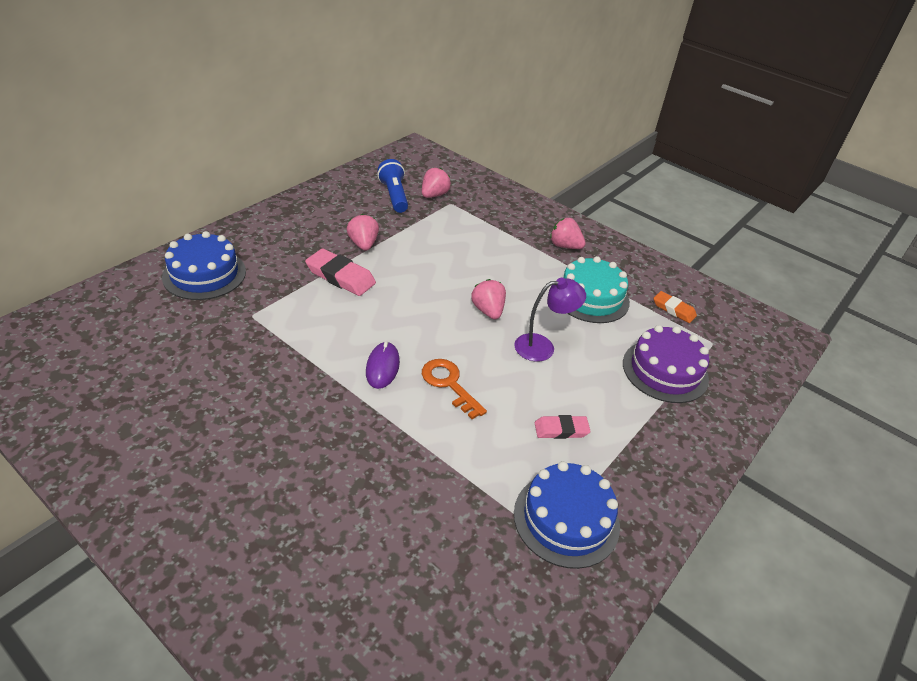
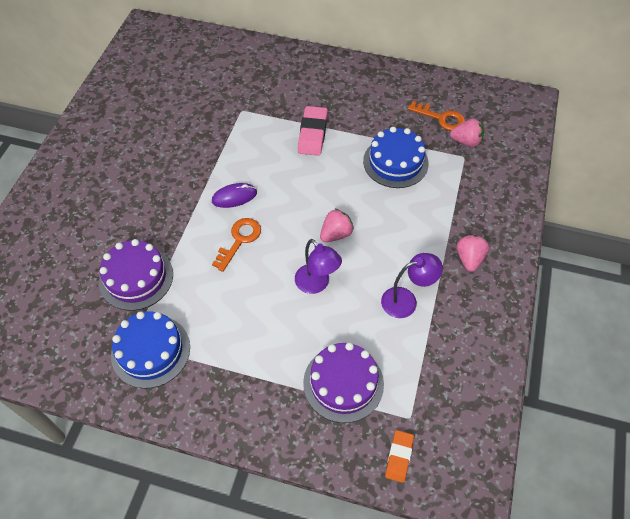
camera: 70 degrees right, 15 degrees up
blue cake [162,231,246,300] -> blue cake moved to [363,127,429,188]
pink strawberry [347,214,379,251] -> none
blue flashlight [377,159,408,213] -> orange key [408,101,465,131]
pink eraser [535,415,591,439] -> none
turquoise cake [562,256,630,323] -> purple lamp [381,253,443,318]
orange eraser [654,291,697,323] -> orange eraser moved to [385,430,414,483]
none -> purple cake [99,239,173,311]

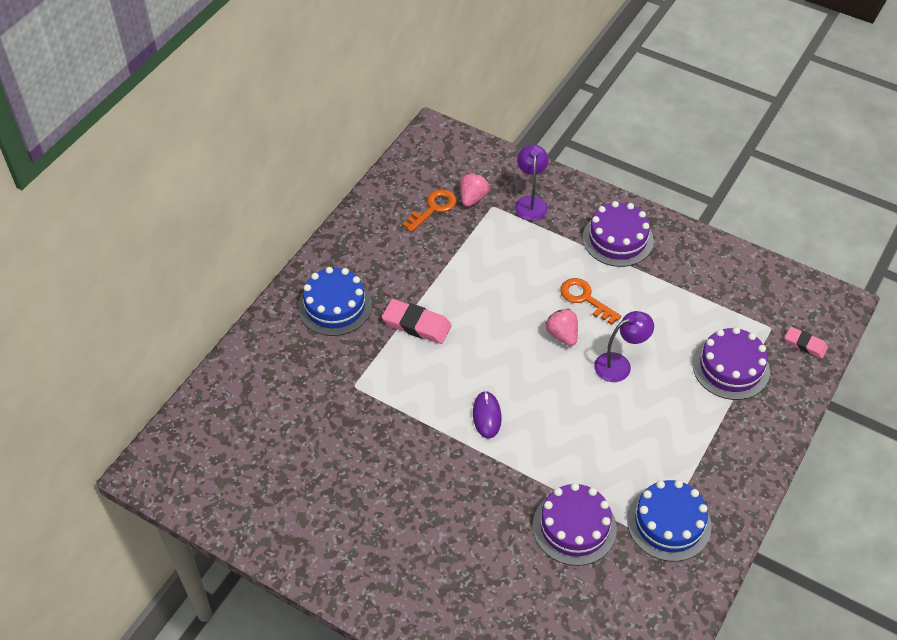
camera: 75 degrees left, 5 degrees down
orange key [212,218,261,272] -> orange key moved to [560,278,621,325]
blue cake [363,127,429,188] -> blue cake moved to [298,267,372,336]
purple lamp [381,253,443,318] -> purple lamp moved to [515,145,549,221]
orange eraser [385,430,414,483] -> pink eraser [785,327,828,358]
pink strawberry [457,235,489,272] -> purple cake [583,201,654,267]

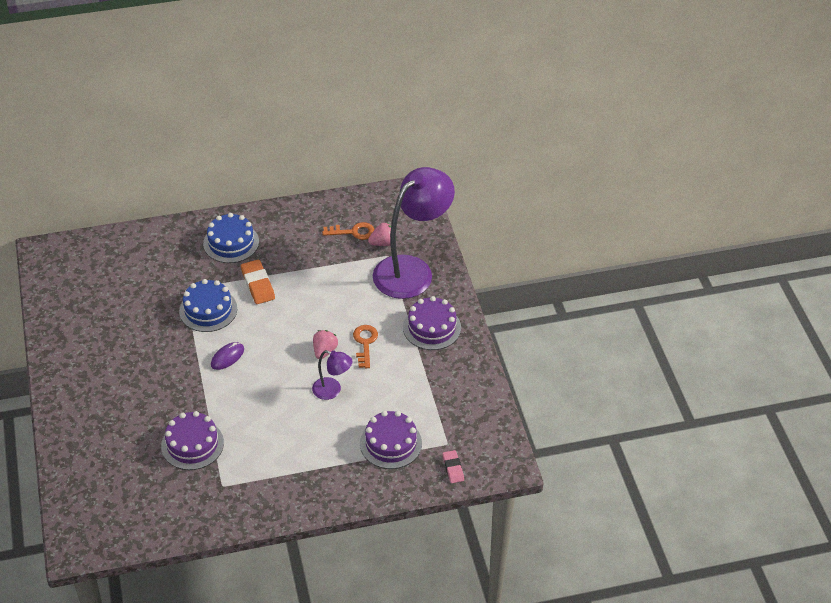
camera: 45 degrees right, 5 degrees down
pink eraser [382,299,452,344] -> orange eraser [241,260,275,304]
purple lamp [515,145,549,221] -> purple lamp [373,167,455,299], size x2.21
blue cake [627,480,712,562] -> blue cake moved to [179,279,237,332]

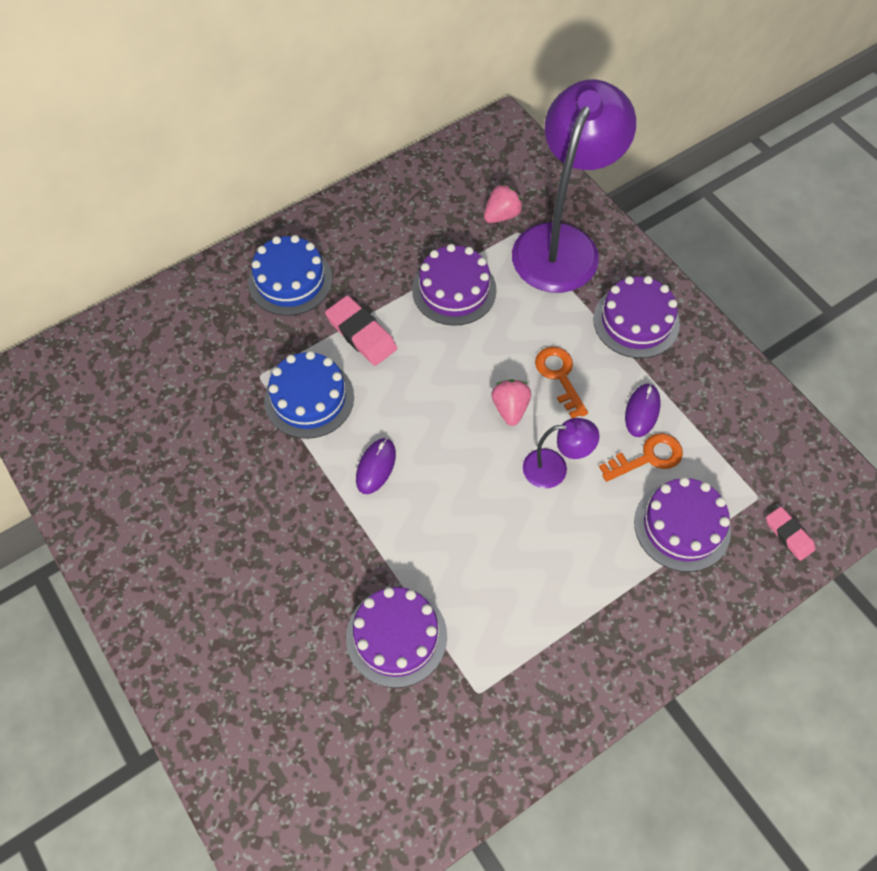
camera: 20 degrees left, 15 degrees up
orange eraser [241,260,275,304] -> pink eraser [325,295,397,366]
orange key [322,222,375,240] -> orange key moved to [599,433,683,482]
none -> purple cake [412,244,497,326]
none -> purple mouse [625,383,661,437]

